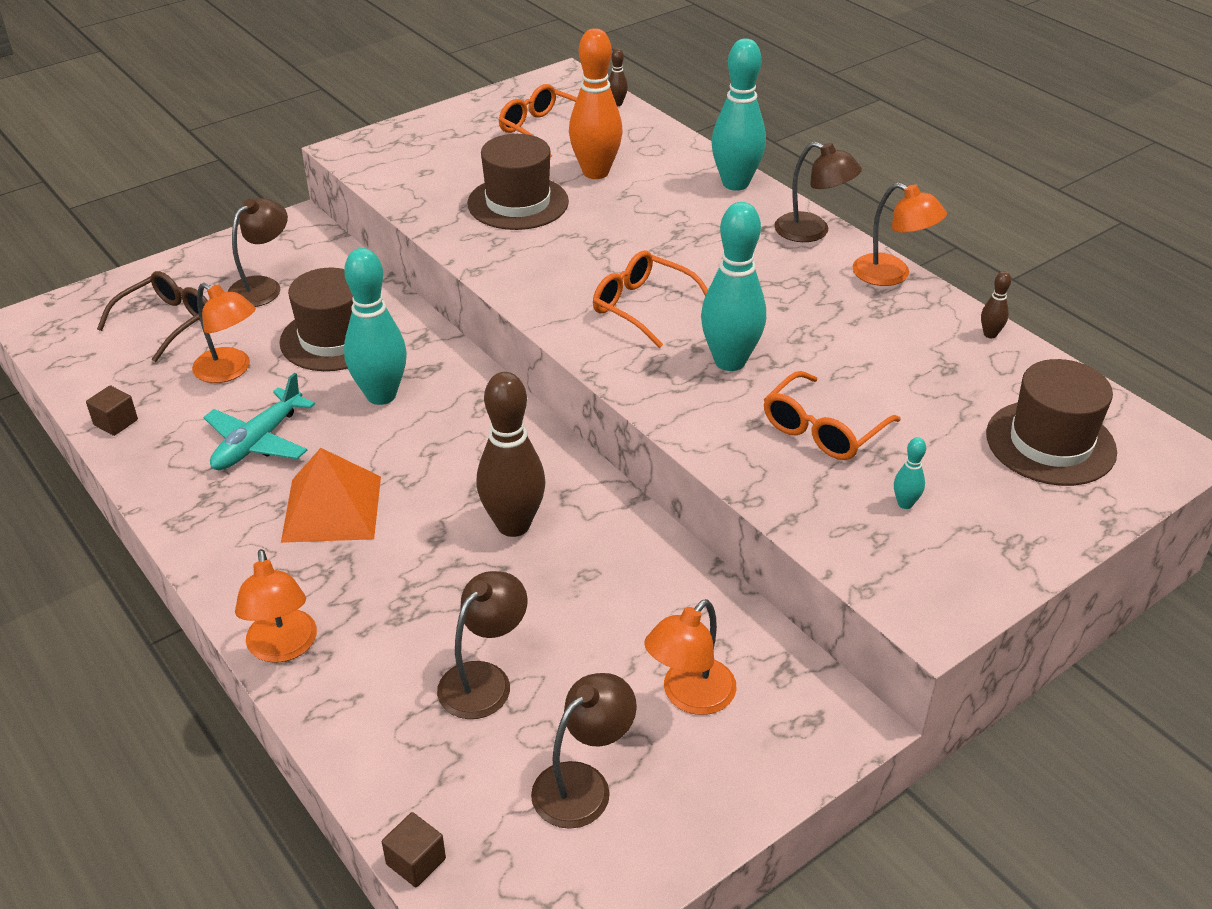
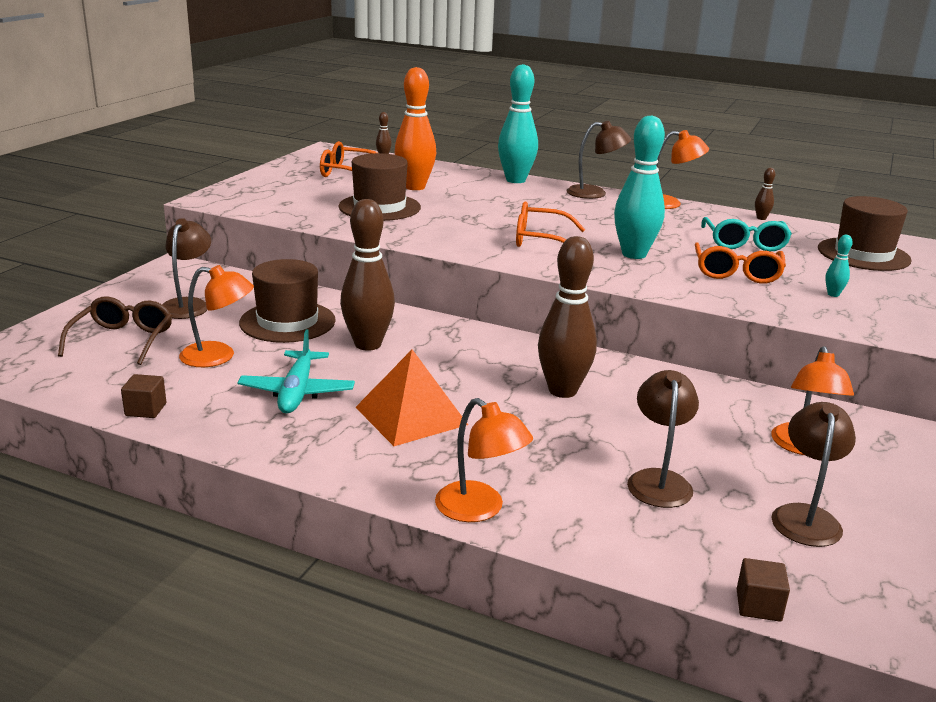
camera: 30 degrees left, 15 degrees down
turquoise bowling pin [344,248,407,405] -> brown bowling pin [340,199,395,351]
none -> turquoise glasses [701,217,792,251]

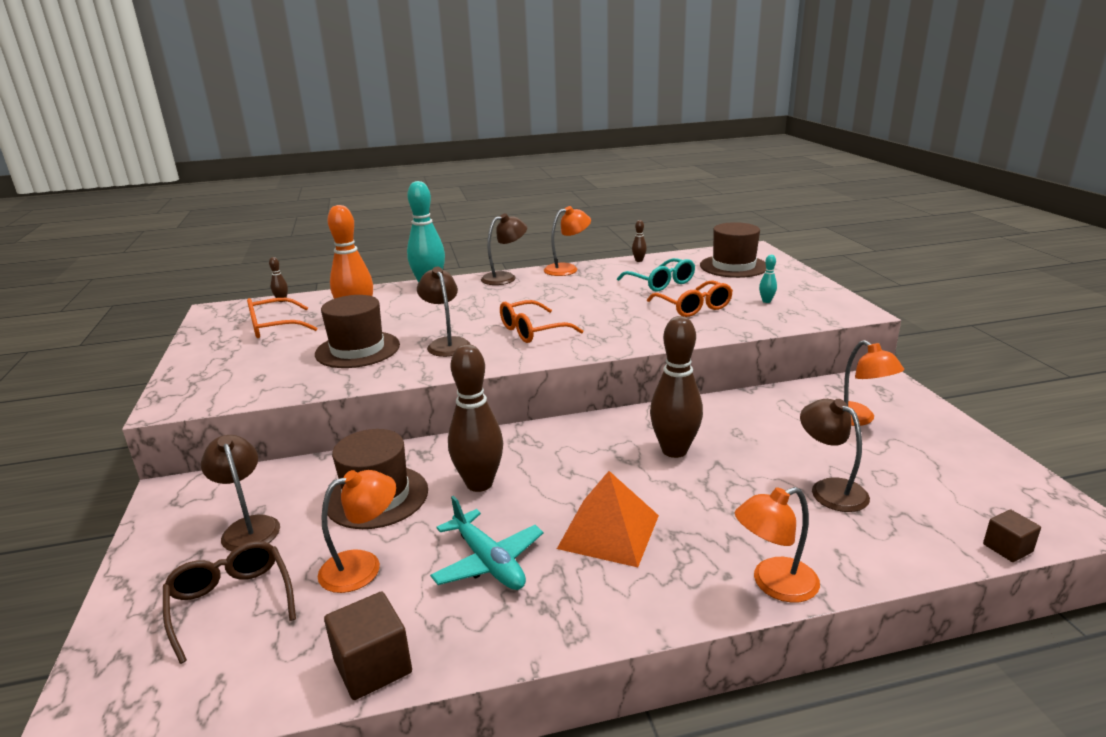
camera: 35 degrees left, 0 degrees up
brown cube [121,374,166,418] -> brown cube [324,591,412,700], size x1.63
orange lamp [435,398,533,522] -> orange lamp turned 150 degrees clockwise [735,487,820,603]
turquoise bowling pin [614,115,665,259] -> none
brown lamp [771,402,856,547] -> brown lamp moved to [417,267,471,357]

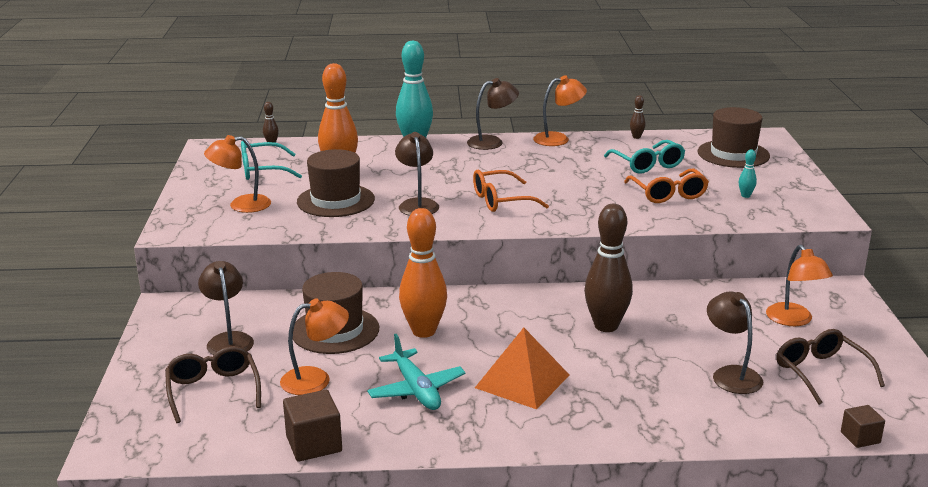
camera: 10 degrees right, 0 degrees up
orange glasses [247,298,317,338] -> turquoise glasses [241,141,302,180]
brown bowling pin [448,344,503,492] -> orange bowling pin [399,208,447,338]
orange lamp [735,487,820,603] -> orange lamp moved to [204,135,271,213]
none -> brown glasses [776,329,885,405]

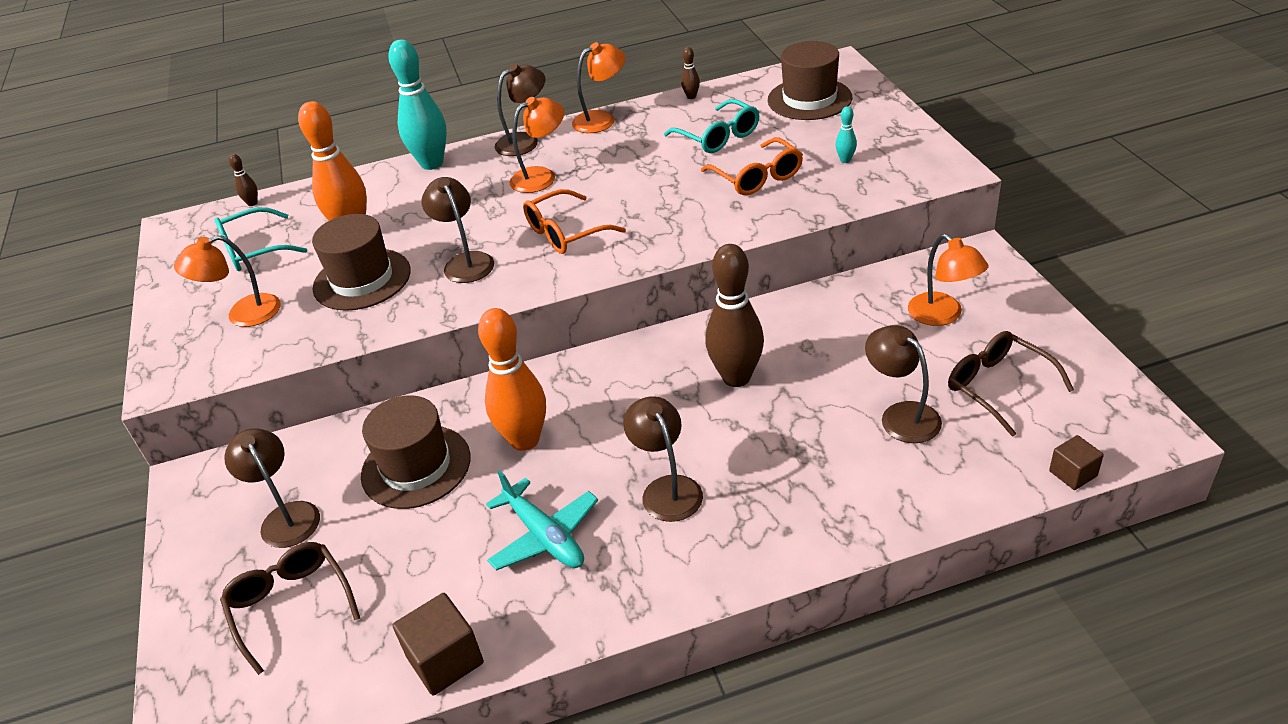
camera: 10 degrees left, 15 degrees up
orange lamp [280,298,349,395] -> orange lamp moved to [509,97,564,193]
orange pyramid [475,328,569,409] -> brown lamp [623,396,703,522]

